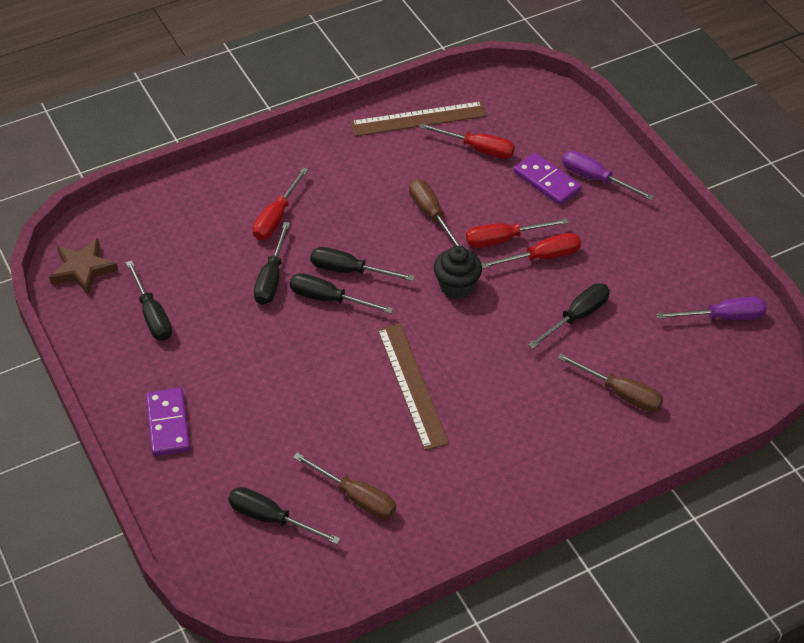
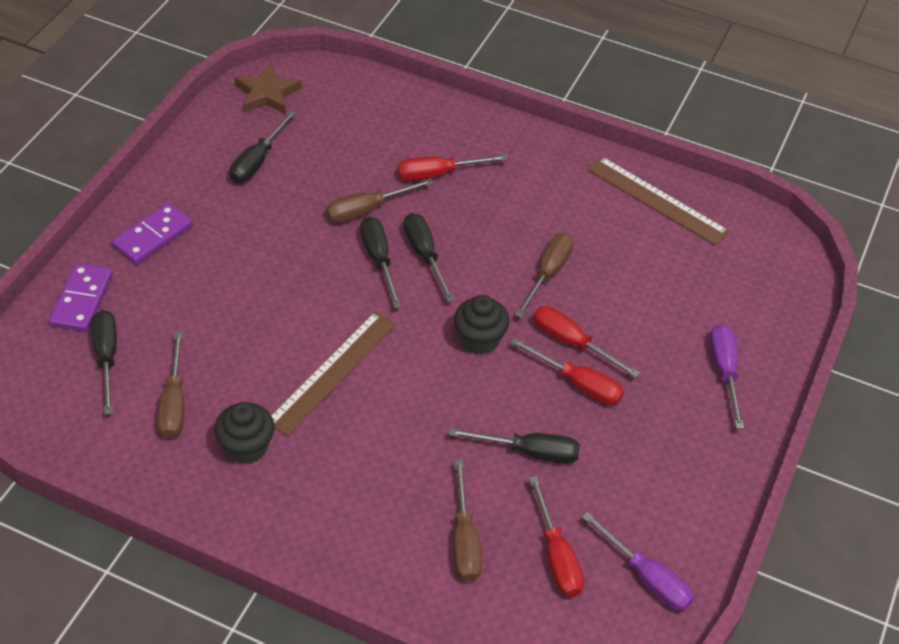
camera: 50 degrees right, 0 degrees up
black screwdriver [254,222,290,305] -> brown screwdriver [326,178,433,223]
red screwdriver [419,123,515,159] -> red screwdriver moved to [529,476,584,597]
purple domino [514,153,582,205] -> purple domino moved to [49,263,113,332]
none -> black cupcake [214,402,274,464]

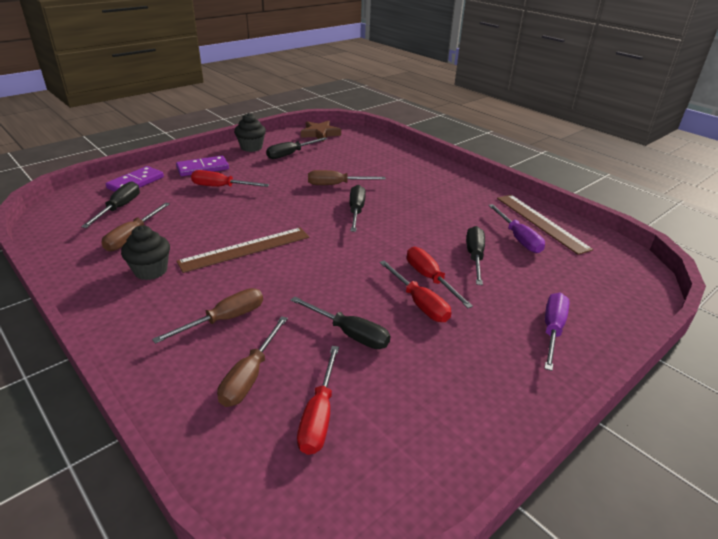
camera: 25 degrees right, 15 degrees down
black screwdriver [360,217,402,308] -> black screwdriver moved to [466,226,485,285]
red screwdriver [397,155,508,181] -> red screwdriver moved to [191,170,269,187]
black cupcake [454,295,510,355] -> black cupcake moved to [234,113,266,152]
brown screwdriver [515,233,574,318] -> brown screwdriver moved to [152,288,263,344]
purple screwdriver [582,512,694,611] -> purple screwdriver moved to [488,204,545,253]

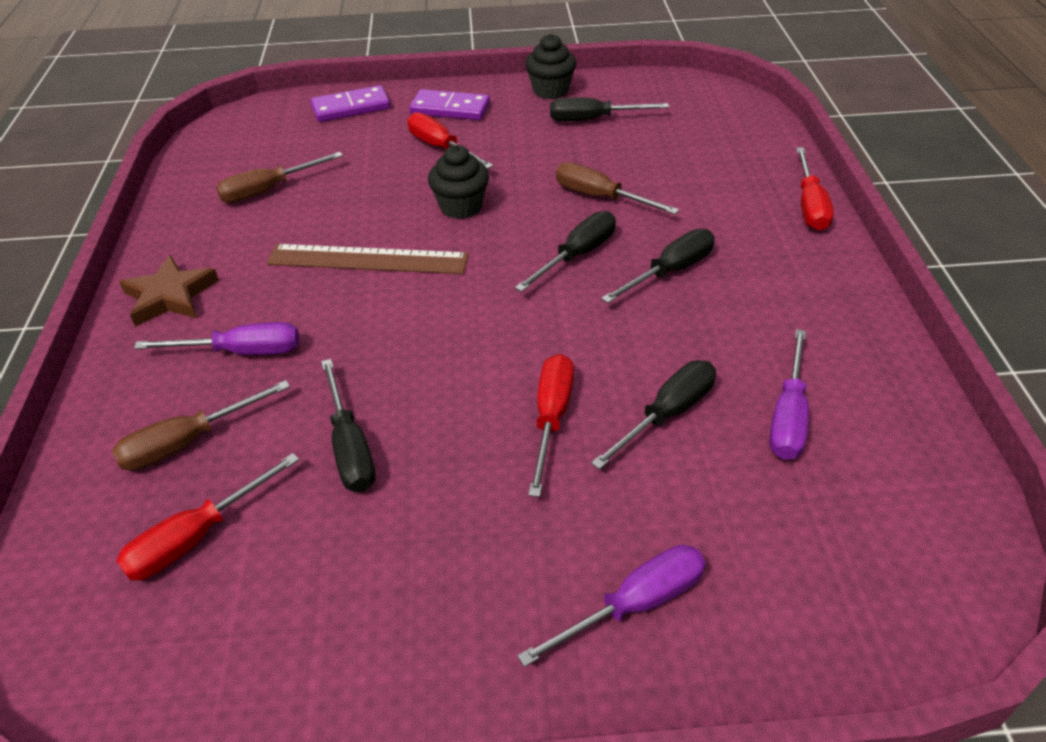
camera: 40 degrees right, 10 degrees up
black screwdriver [81,182,140,228] -> black screwdriver moved to [601,229,715,303]
black cupcake [121,225,170,280] -> black cupcake moved to [428,145,489,219]
brown screwdriver [152,288,263,344] -> purple screwdriver [134,322,299,355]
brown star [301,121,341,142] -> brown star moved to [119,255,219,327]
red screwdriver [379,260,451,322] -> red screwdriver moved to [796,147,834,231]
brown ruler [497,195,593,255] -> none

